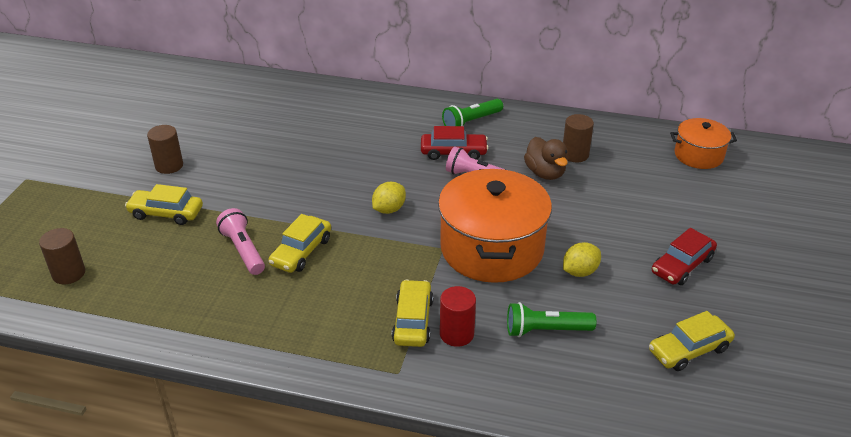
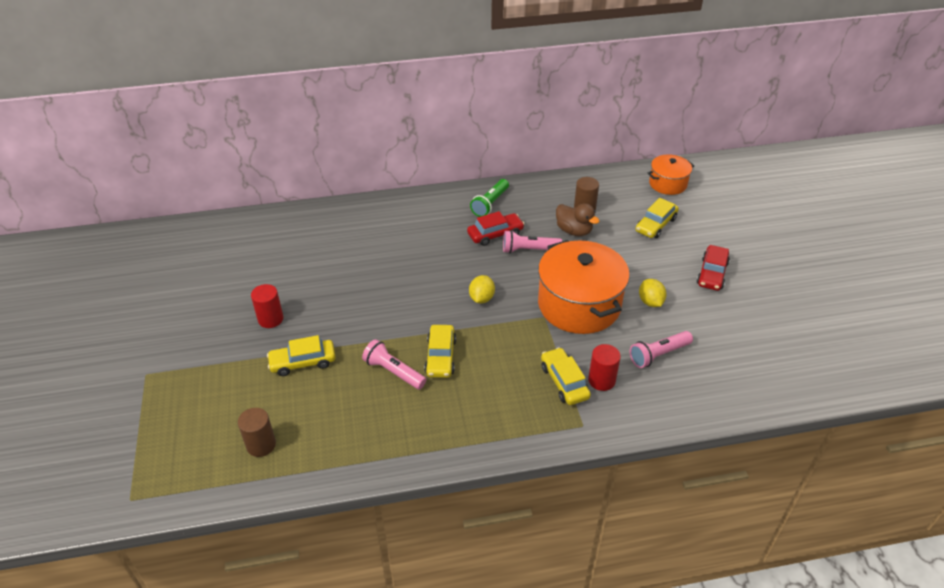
camera: 25 degrees left, 5 degrees up
brown cylinder [147,125,183,174] -> red cylinder [251,284,283,328]
green flashlight [507,302,596,337] -> pink flashlight [630,331,693,368]
yellow lemon [563,242,601,277] -> yellow lemon turned 45 degrees counterclockwise [639,279,667,307]
yellow car [649,311,735,371] -> yellow car moved to [635,198,679,238]

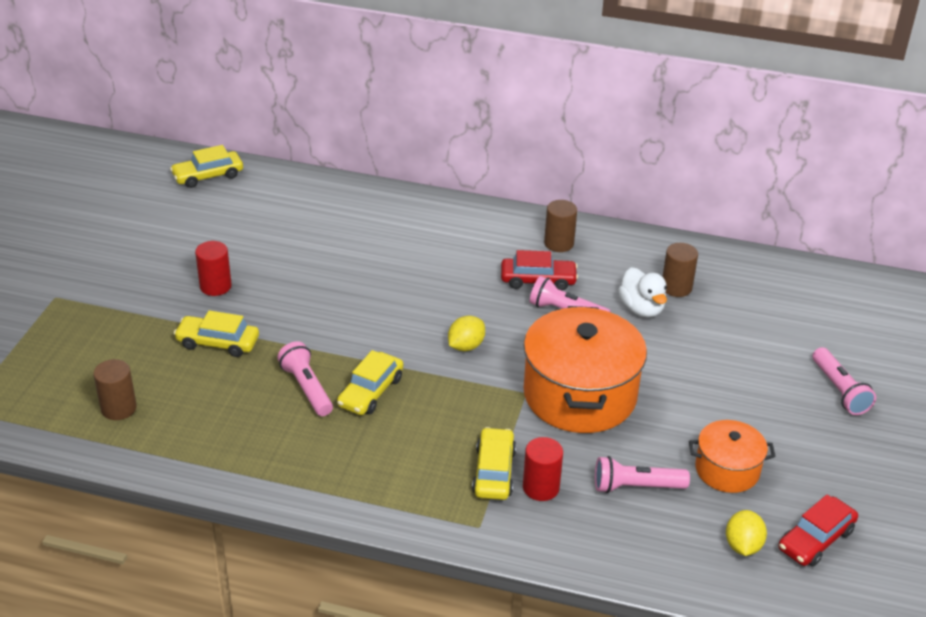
camera: 25 degrees right, 5 degrees down
green flashlight [470,179,509,217] -> brown cylinder [544,200,577,252]
brown duck [556,203,599,236] -> white duck [618,267,667,318]
yellow car [635,198,679,238] -> yellow car moved to [170,145,243,188]
yellow lemon [639,279,667,307] -> yellow lemon moved to [726,510,767,556]
orange pot [647,155,694,195] -> orange pot moved to [689,420,776,493]
red car [697,245,730,291] -> red car moved to [778,495,858,566]
none -> pink flashlight [813,347,876,415]

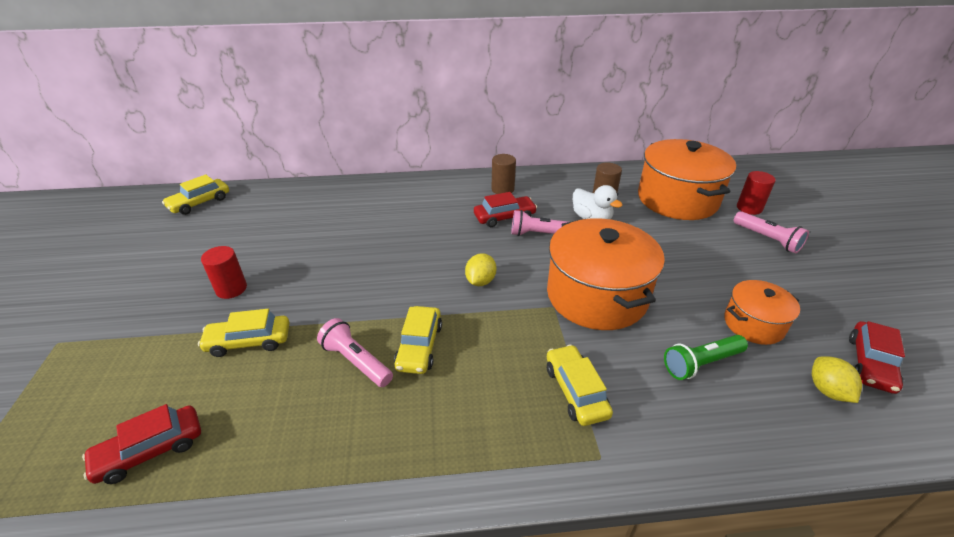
camera: 20 degrees left, 0 degrees up
brown cylinder [93,359,137,420] -> red car [82,404,201,484]
red cylinder [523,437,563,501] -> red cylinder moved to [737,171,776,215]
pink flashlight [595,456,690,493] -> green flashlight [664,335,748,380]
none -> orange pot [638,139,736,220]

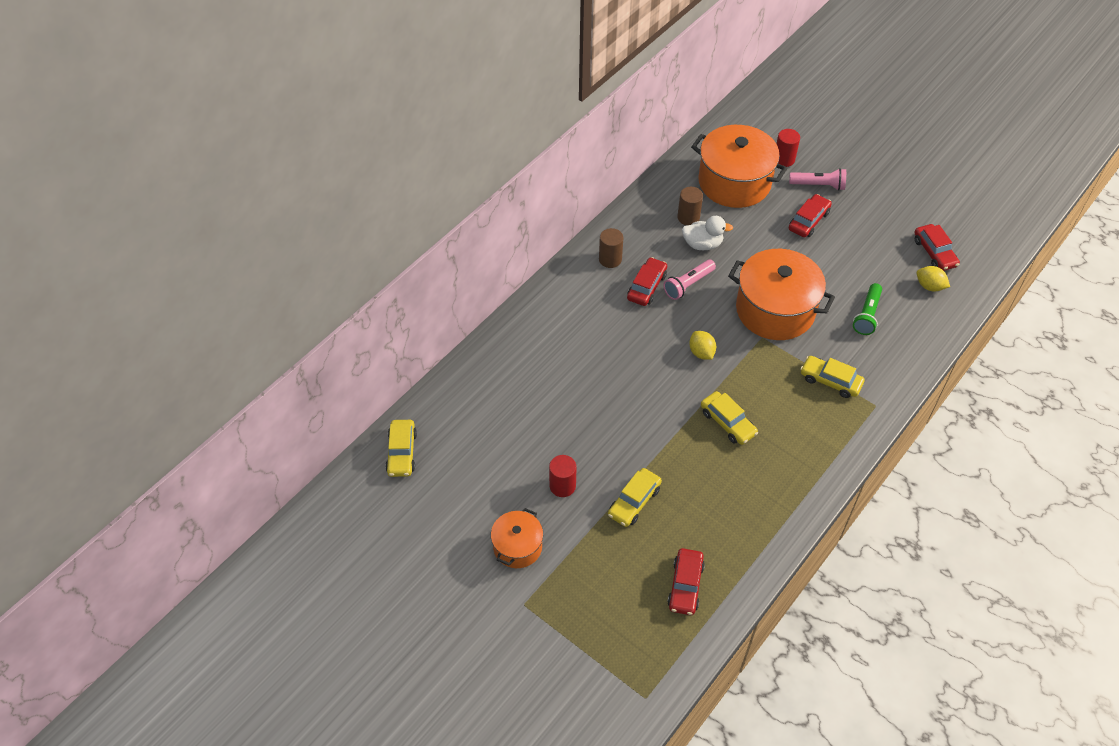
camera: 45 degrees left, 15 degrees up
pink flashlight [317,318,393,387] -> none
orange pot [724,280,800,345] -> orange pot moved to [491,508,543,568]
none -> red car [789,194,832,237]

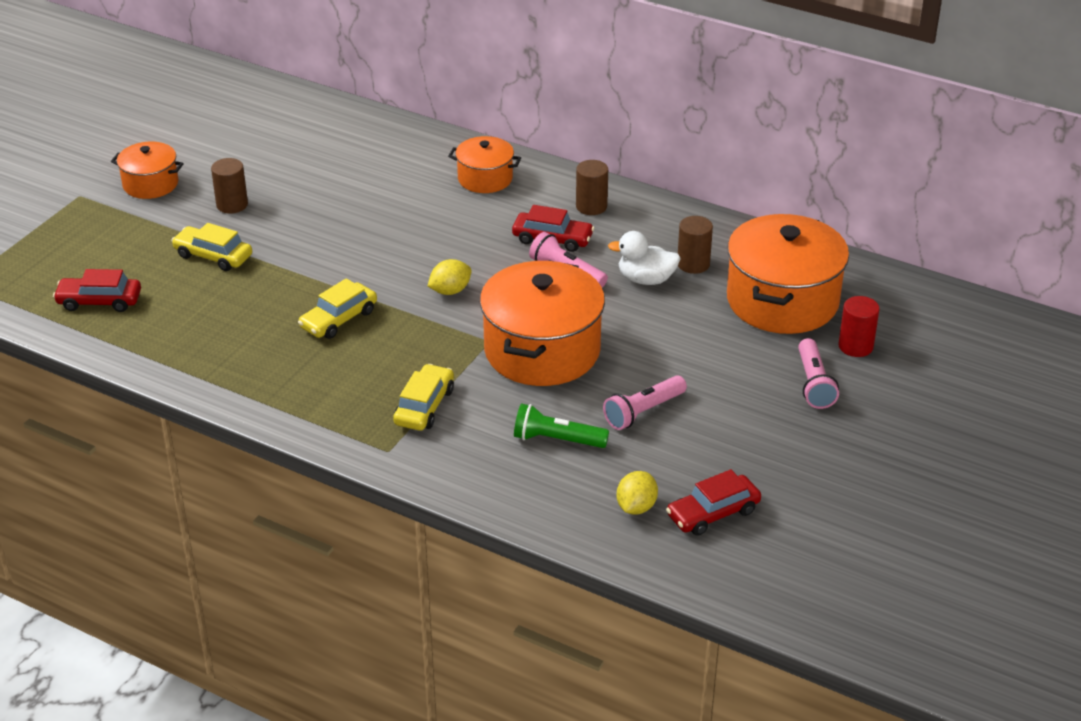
camera: 80 degrees right, 15 degrees down
yellow car [385,420,417,477] -> none
red cylinder [549,455,576,497] -> brown cylinder [211,158,248,214]
white duck [682,216,733,250] -> white duck turned 105 degrees clockwise [608,231,681,285]
red car [789,194,832,237] -> none
none -> orange pot [448,136,521,193]
none -> pink flashlight [603,375,687,430]

